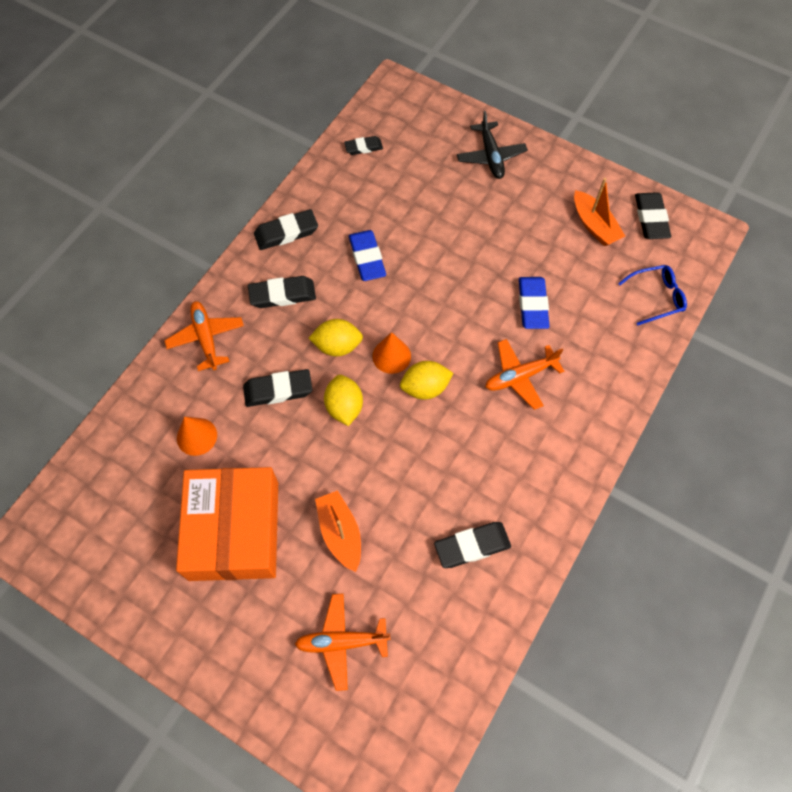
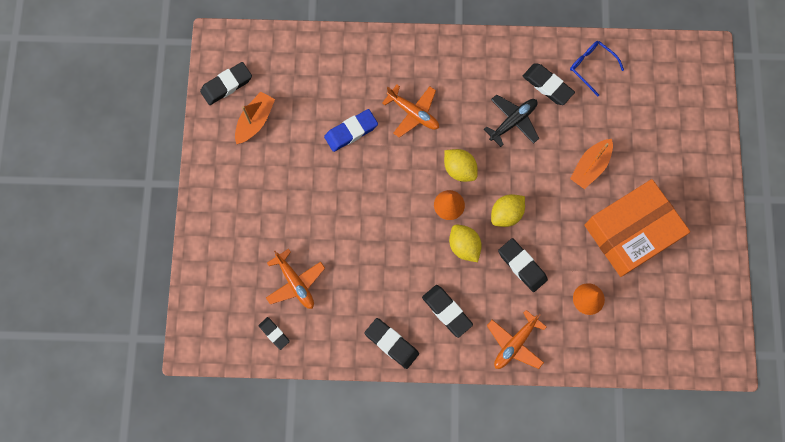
camera: 120 degrees left, 10 degrees up
orange plane [295,594,391,691] -> orange plane moved to [266,249,325,309]
blue eraser [349,230,386,281] -> none
black plane [457,111,528,179] -> black plane moved to [484,95,539,147]
blue glasses [618,265,687,326] -> blue glasses moved to [570,41,624,97]

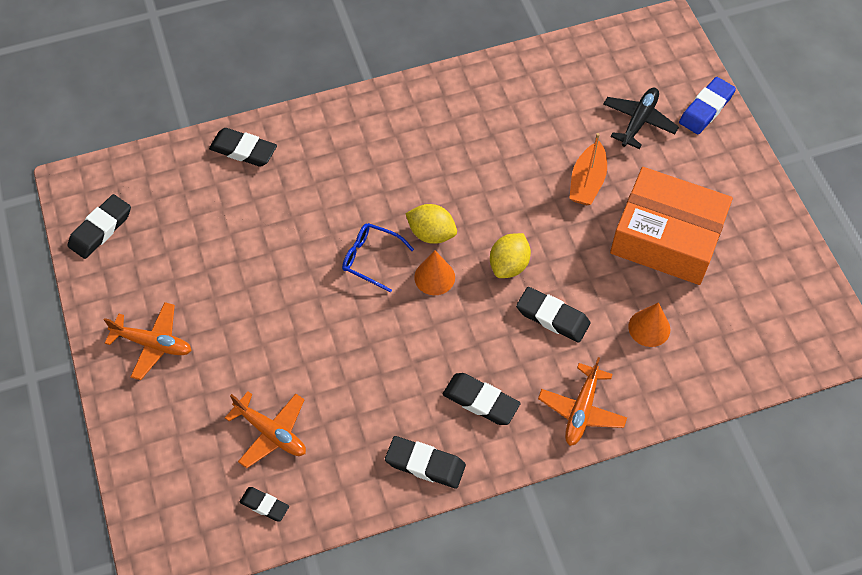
camera: 20 degrees left, 15 degrees down
orange boat [235,92,275,144] -> none
blue eraser [324,109,378,152] -> blue eraser moved to [679,77,736,134]
orange plane [382,85,439,138] -> orange plane moved to [104,302,192,380]
yellow lemon [449,225,482,262] -> none
black plane [484,95,539,147] -> black plane moved to [603,88,679,149]
black eraser [523,63,575,105] -> black eraser moved to [209,128,277,167]
blue glasses [570,41,624,97] -> blue glasses moved to [342,223,414,293]
orange box [584,179,690,277] -> orange box turned 75 degrees clockwise [610,167,733,285]

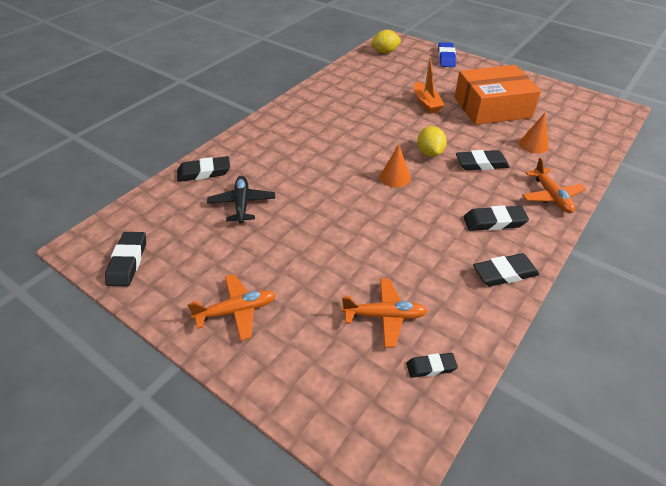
camera: 35 degrees left, 15 degrees down
blue glasses [342,223,414,293] -> none
yellow lemon [405,204,457,244] -> yellow lemon moved to [370,30,401,53]
black plane [603,88,679,149] -> black plane moved to [207,175,275,224]

